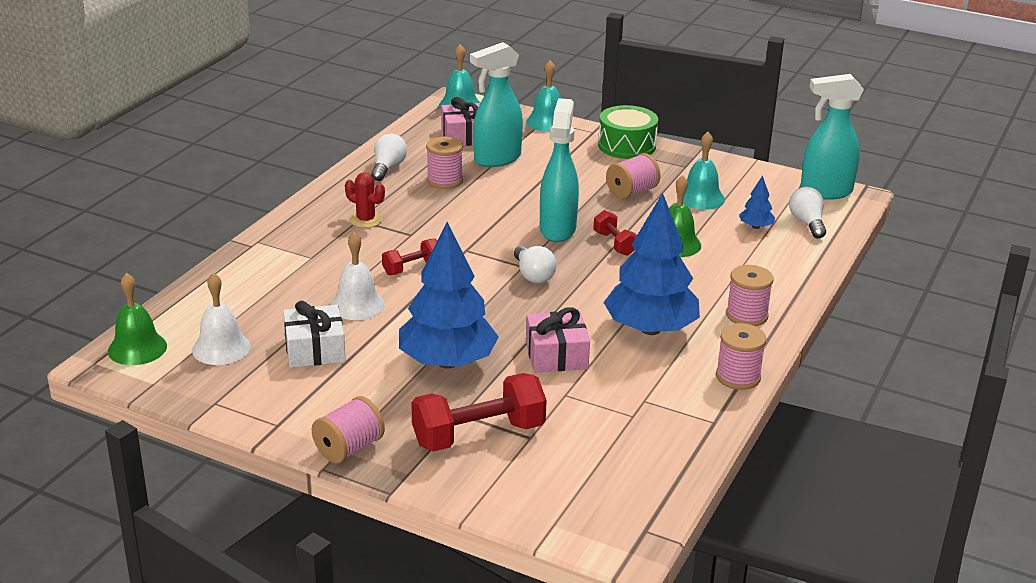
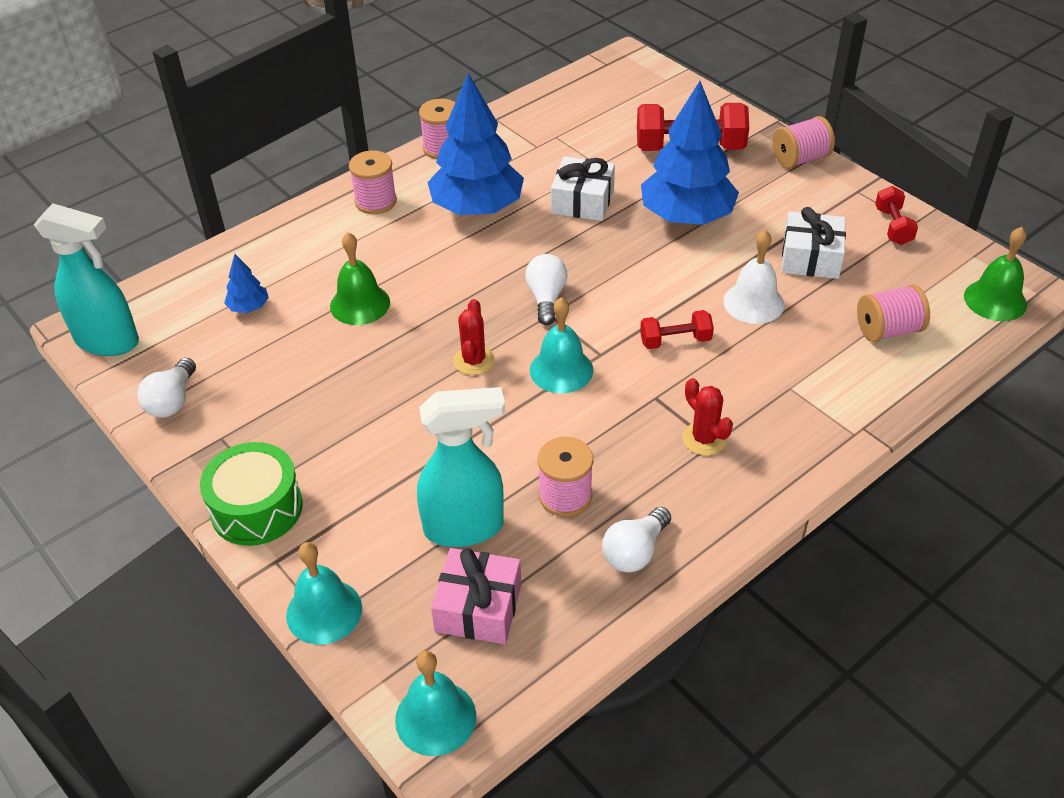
camera: 155 degrees left, 15 degrees up
white bell [192,273,251,365] -> none
pink gift [526,307,590,372] -> white gift [551,157,615,221]
turquoise spray bottle [540,98,579,242] -> red cactus [453,299,495,375]
red dumbbell [593,210,637,256] -> red dumbbell moved to [875,186,918,245]
pink spool [606,153,661,199] -> pink spool moved to [857,284,930,342]
turquoise bell [677,132,725,210] -> turquoise bell moved to [530,297,593,393]
white light bulb [789,187,826,239] -> white light bulb moved to [137,358,196,418]

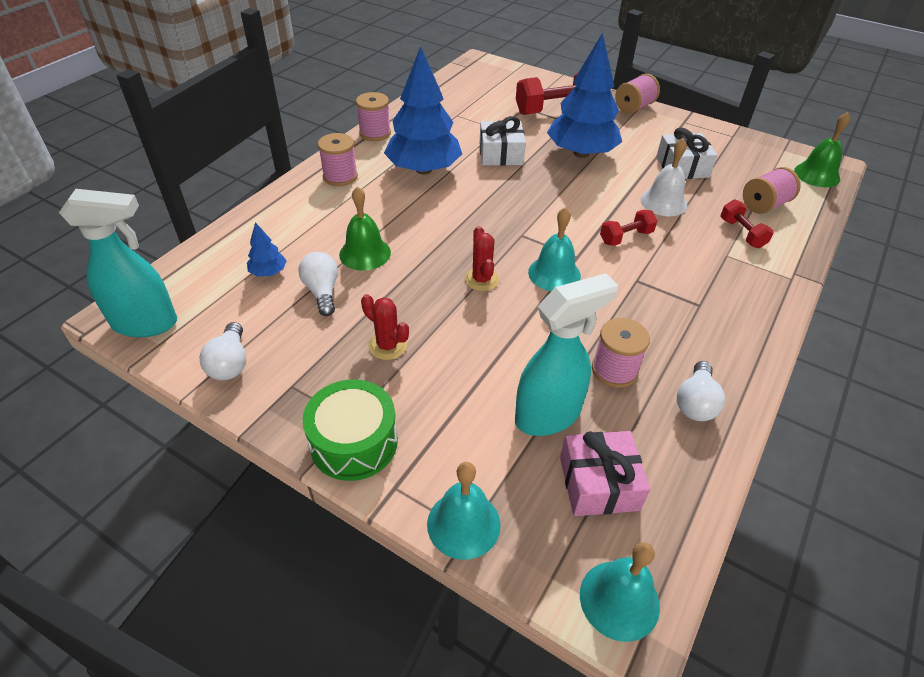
camera: 20 degrees left, 0 degrees up
white light bulb [525,254,568,325] -> white light bulb moved to [298,252,338,316]
red cactus [682,378,733,455] -> red cactus moved to [361,294,409,360]
red dumbbell [875,186,918,245] -> red dumbbell moved to [720,199,774,248]

